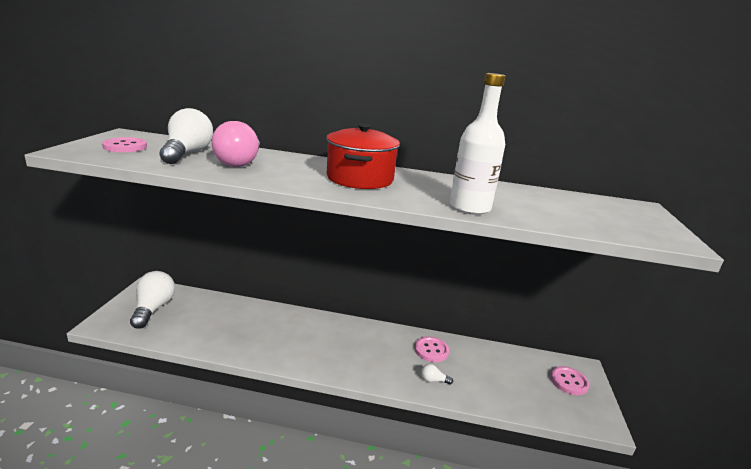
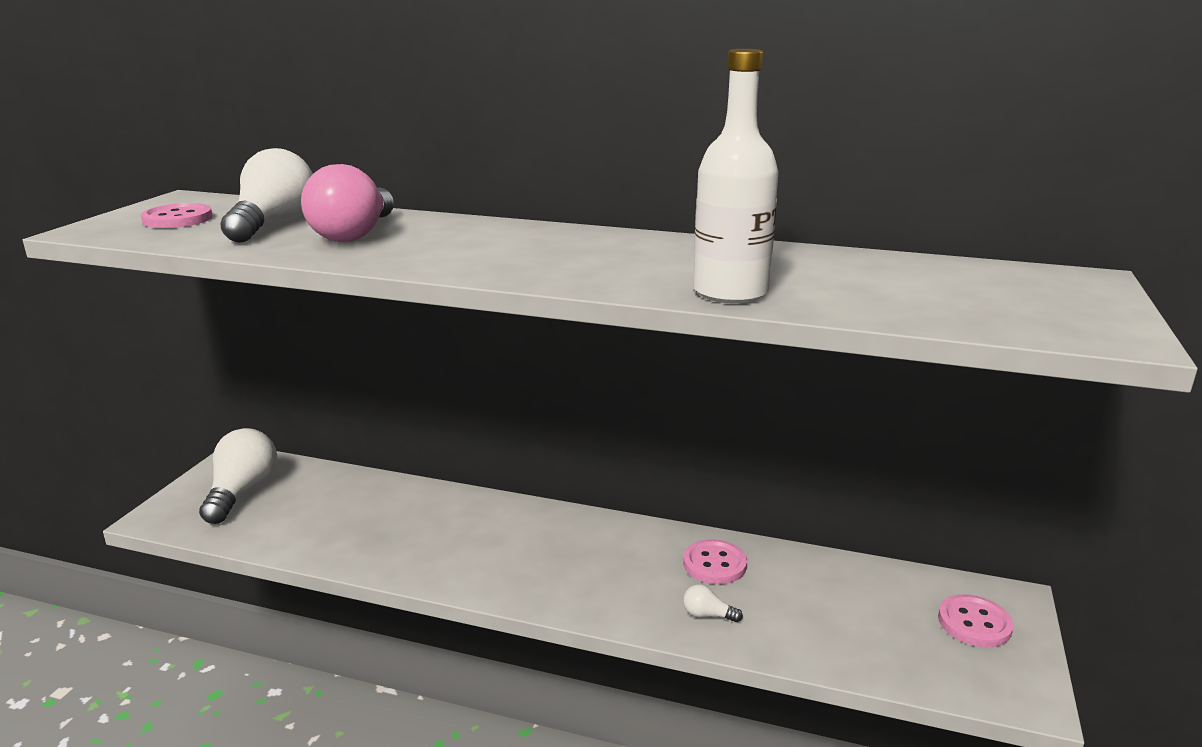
camera: 10 degrees right, 0 degrees up
red pot [326,123,400,189] -> none

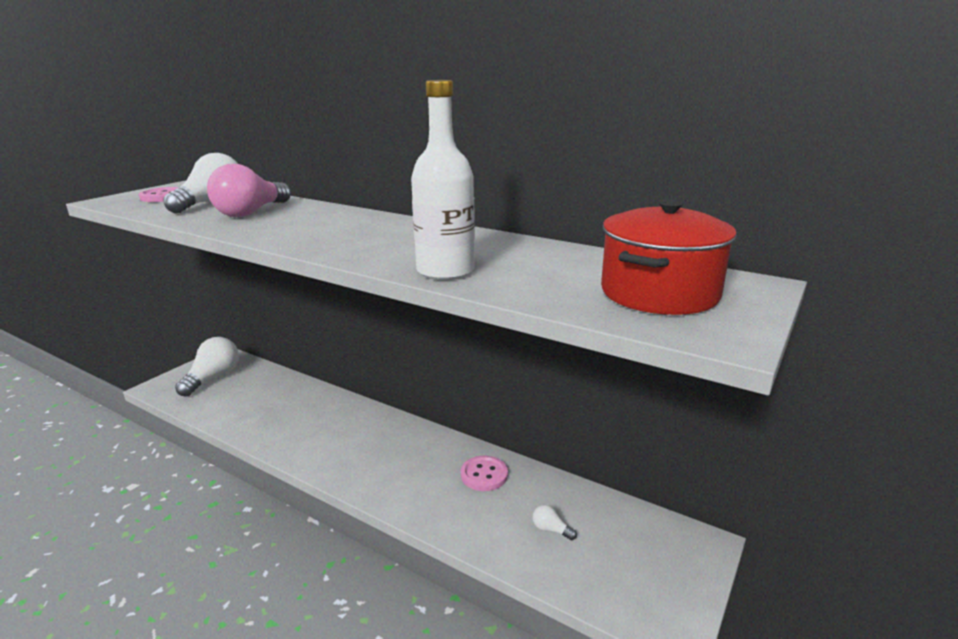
camera: 15 degrees right, 0 degrees up
white light bulb [683,584,743,622] -> white light bulb moved to [532,505,577,540]
pink button [938,594,1014,647] -> none
none -> red pot [601,199,737,315]

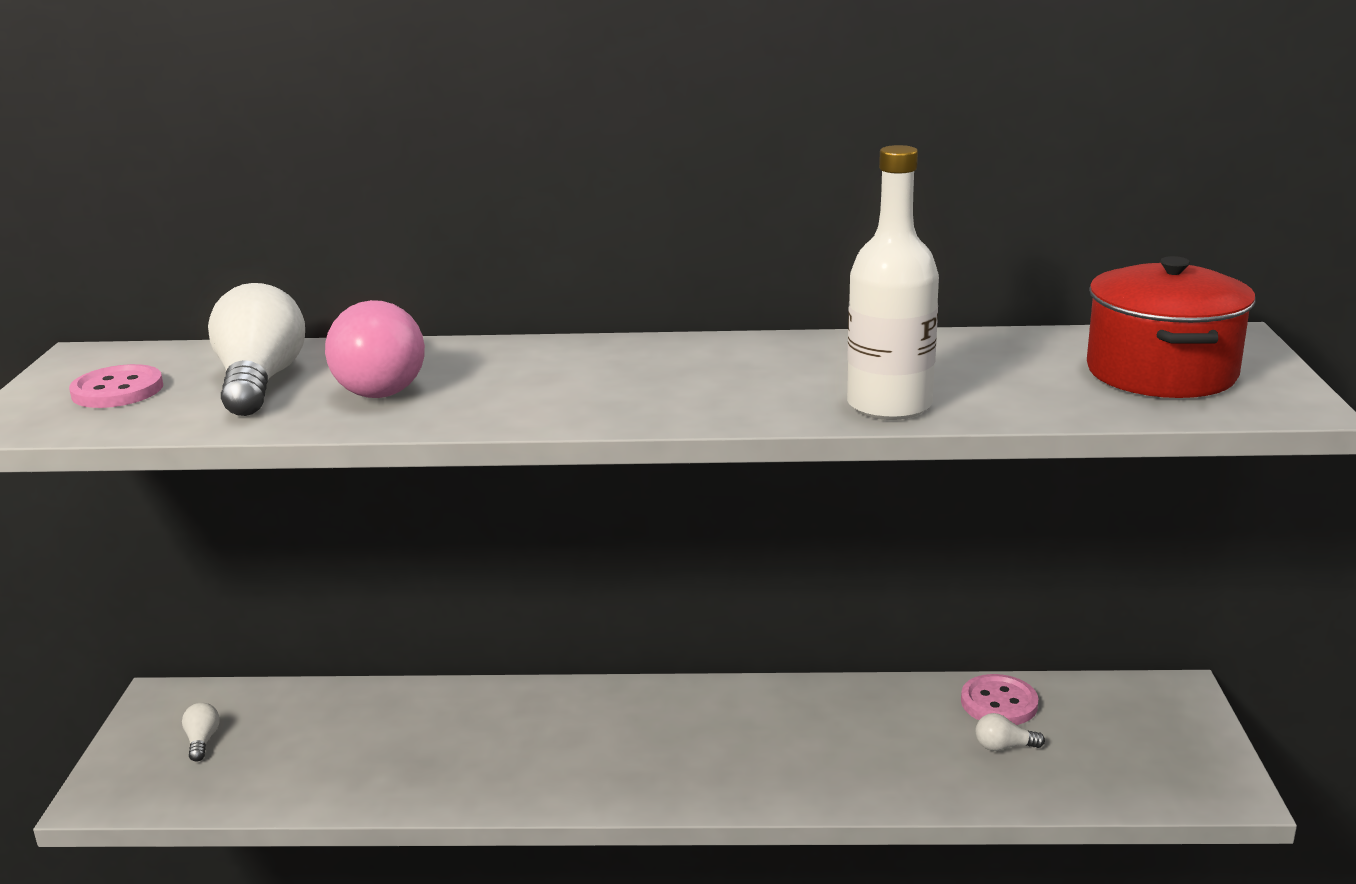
camera: 30 degrees left, 0 degrees up
white light bulb [175,337,239,397] -> white light bulb [182,703,220,761], size x0.43
pink button [461,456,508,491] -> pink button moved to [961,674,1039,725]

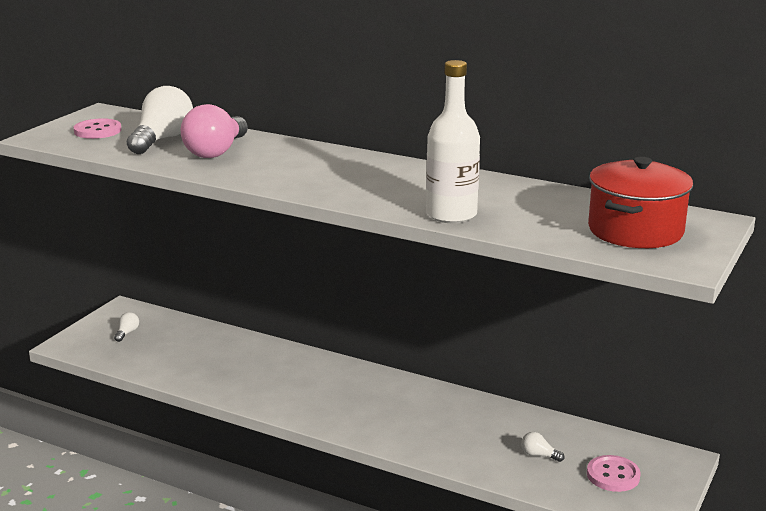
camera: 25 degrees right, 0 degrees up
pink button [961,674,1039,725] -> pink button moved to [587,455,641,492]

